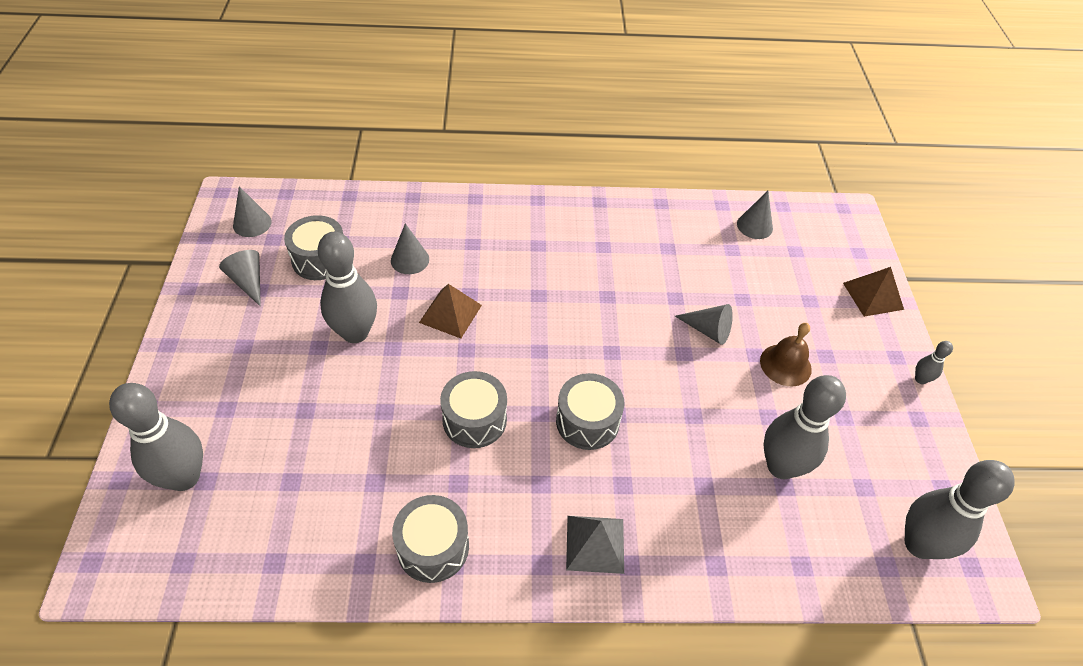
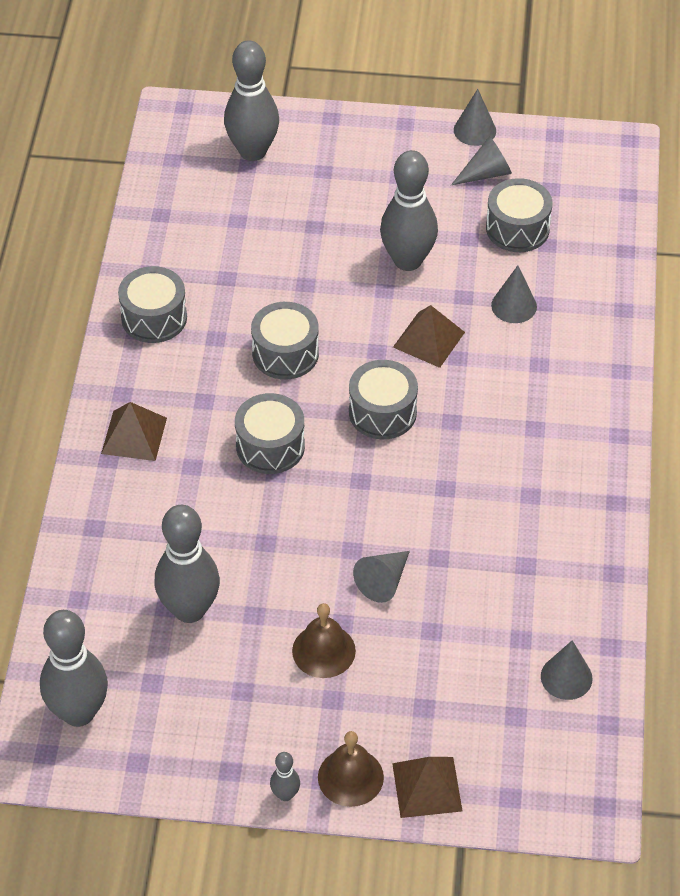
camera: 100 degrees right, 0 degrees up
grey cone [233,186,272,237] -> grey cone moved to [454,89,496,146]
grey pyramid [566,516,624,574] -> brown pyramid [101,402,167,461]
none -> brown bell [318,731,384,807]
none -> grey drum [349,360,418,439]

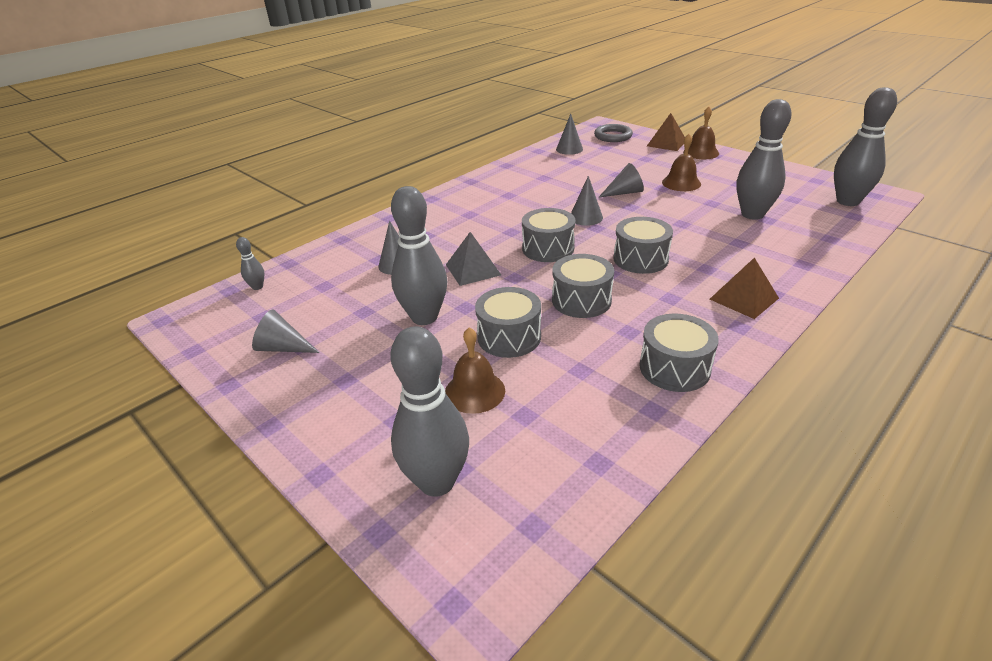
camera: 140 degrees left, 15 degrees down
grey bowling pin [270,752,300,801] -> grey bowling pin moved to [236,237,265,290]
brown pyramid [393,305,465,368] -> grey pyramid [446,232,501,286]
grey cone [454,89,496,146] -> grey cone moved to [571,176,603,226]
grey drum [486,178,552,252] -> grey drum moved to [475,287,541,358]
none -> brown bell [445,327,505,414]
none -> grey ring [594,124,633,142]

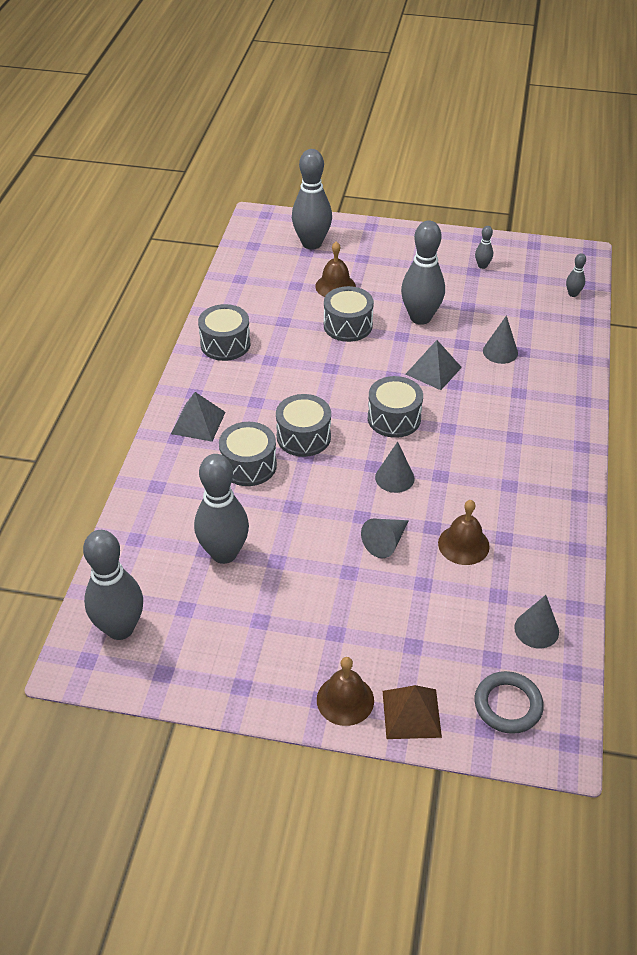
camera: 145 degrees right, 10 degrees up
grey cone [252,309,320,353] -> grey bowling pin [475,226,493,269]
grey drum [552,254,614,318] -> grey drum moved to [219,422,277,486]
brown bell [662,134,701,191] -> brown bell moved to [438,500,490,565]
brown pyramid [710,258,779,319] -> grey pyramid [171,392,226,442]

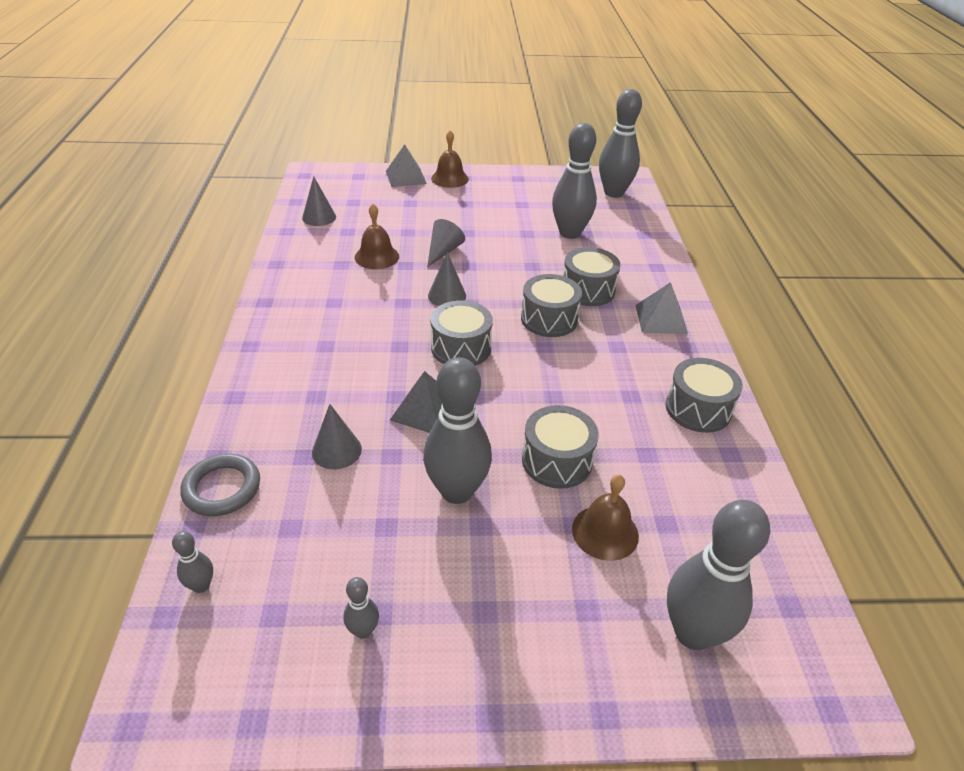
camera: 165 degrees right, 5 degrees down
brown pyramid [383,685,442,739] -> grey pyramid [386,144,427,187]
grey ring [474,671,544,734] -> grey ring moved to [180,453,260,516]

